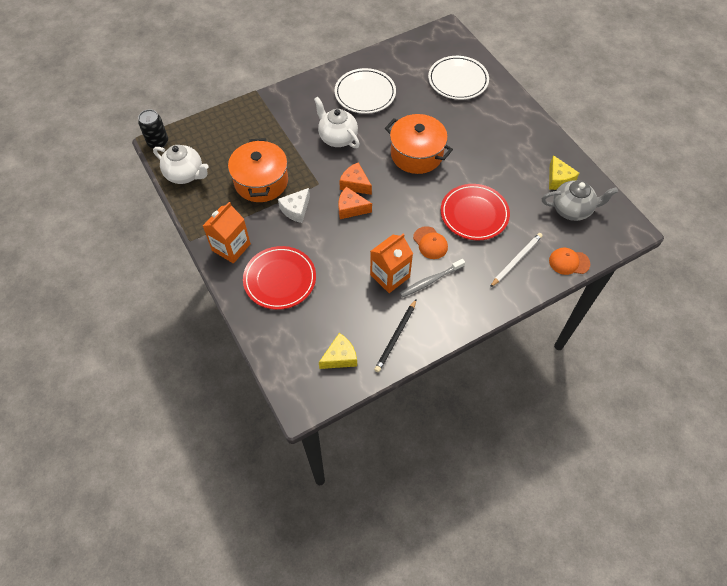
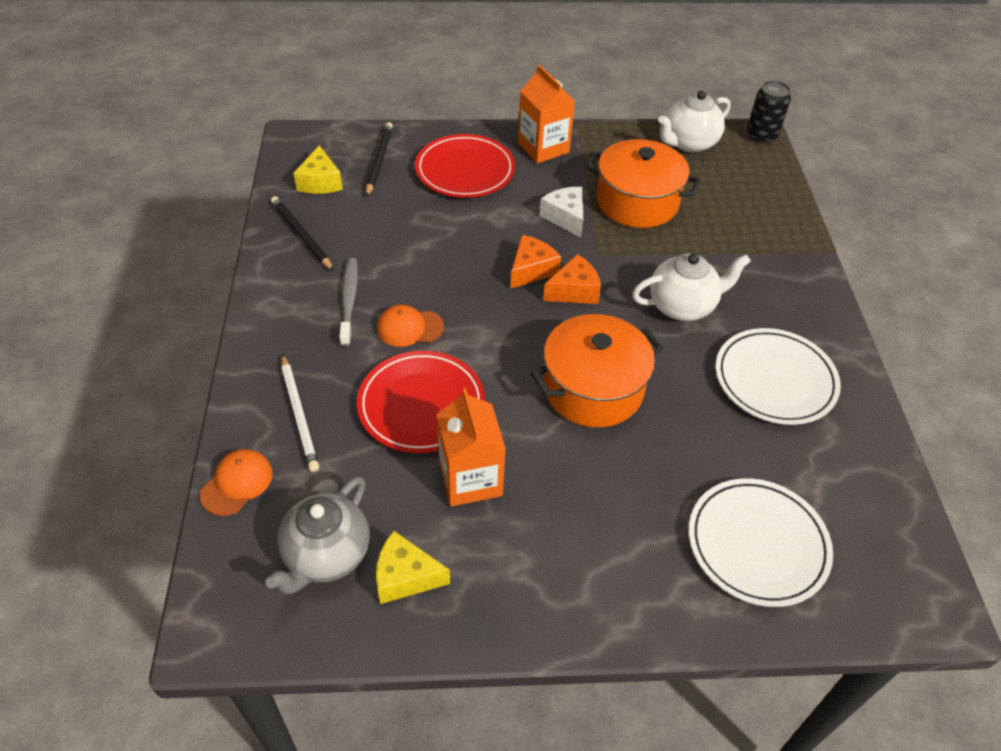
camera: 115 degrees right, 10 degrees down
orange carton [370,234,413,293] -> orange carton moved to [437,388,506,506]
none -> black pencil [366,122,393,197]

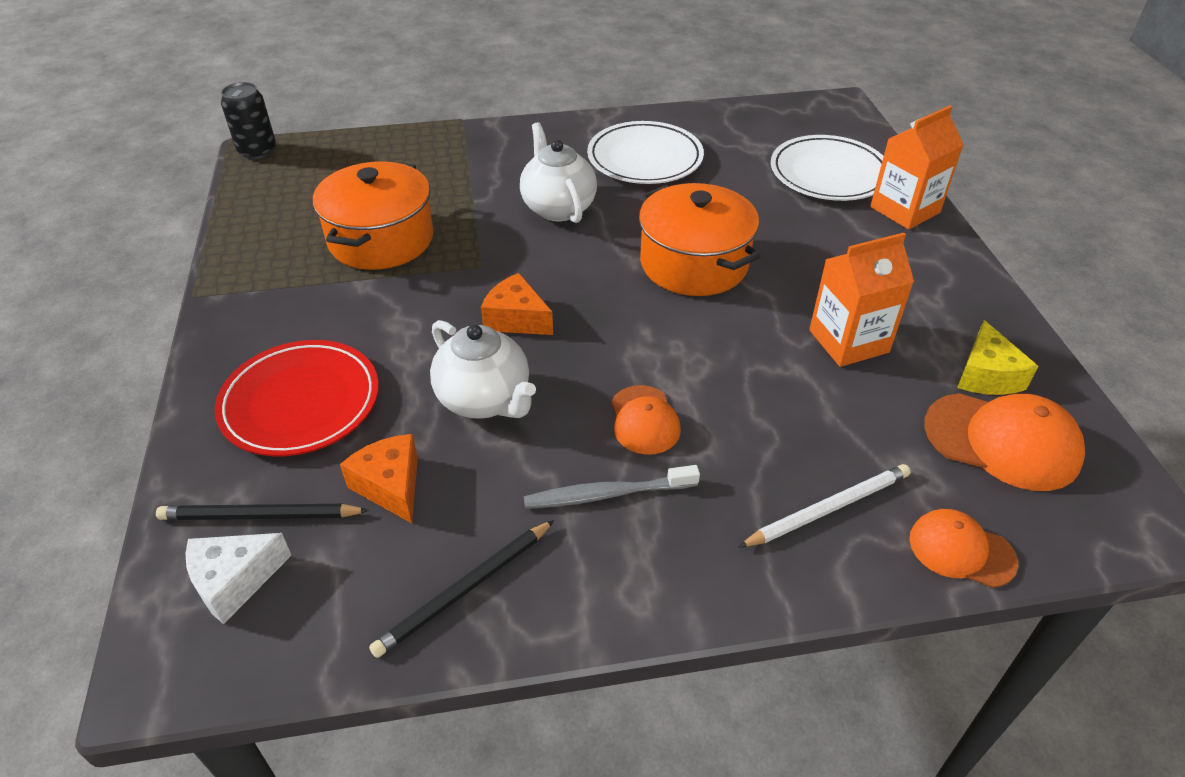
camera: 95 degrees left, 5 degrees down
grey teapot [266,476,369,594] -> orange cap [924,393,1085,491]
yellow cheese [294,145,343,194] -> none
red plate [357,351,485,453] -> none
orange carton [518,65,575,163] -> orange carton moved to [870,105,964,230]
white cheese [540,187,583,237] -> white cheese moved to [185,533,292,624]
orange cheese [543,254,601,304] -> orange cheese moved to [340,434,418,523]
white teapot [658,90,731,153] -> white teapot moved to [430,320,536,419]

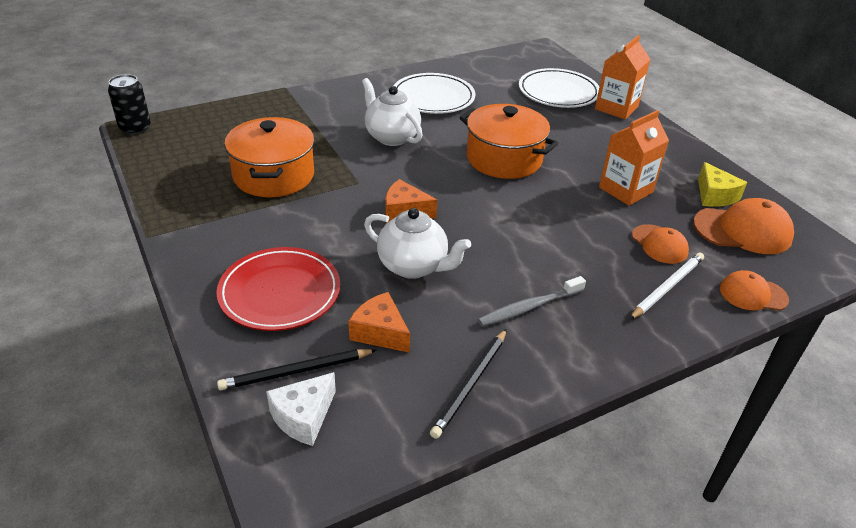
camera: 20 degrees left, 5 degrees down
orange cap [611,385,681,455] -> orange cap moved to [632,224,689,264]

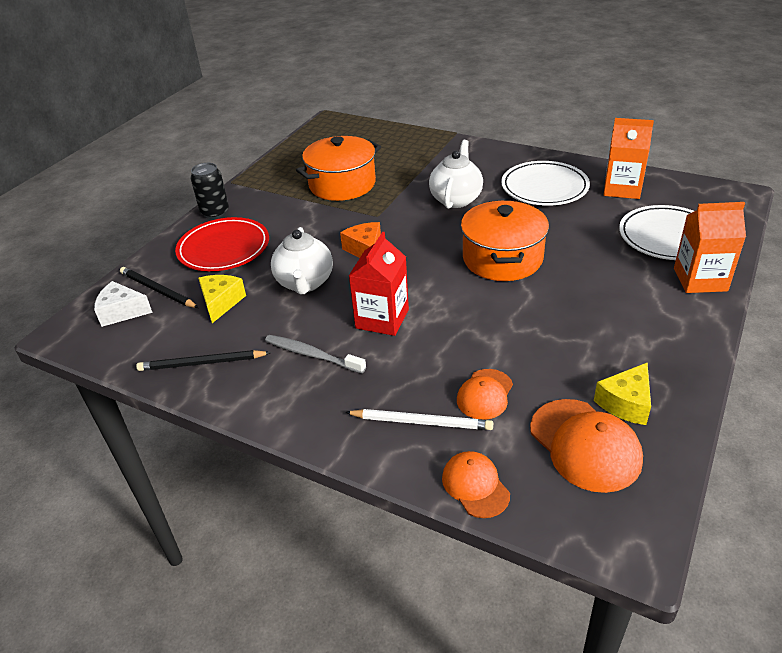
camera: 60 degrees right, 0 degrees up
black can [108,74,151,135] -> black can moved to [190,163,229,219]
orange cheese [349,292,410,353] -> yellow cheese [198,275,246,323]
orange carton [599,110,669,206] -> orange carton moved to [604,118,654,199]
none -> red carton [349,232,409,336]

